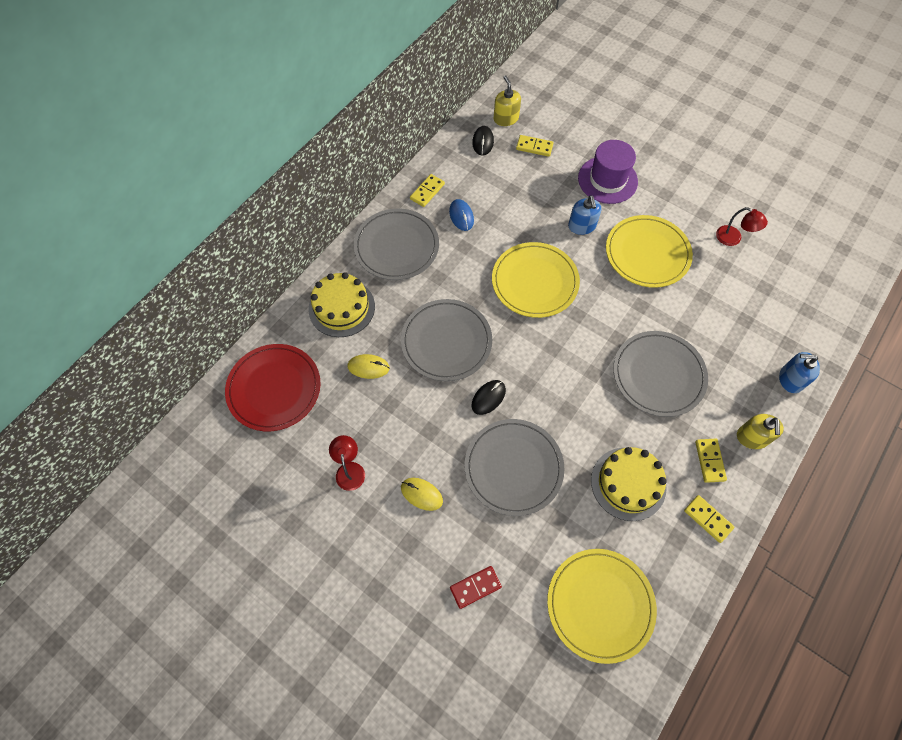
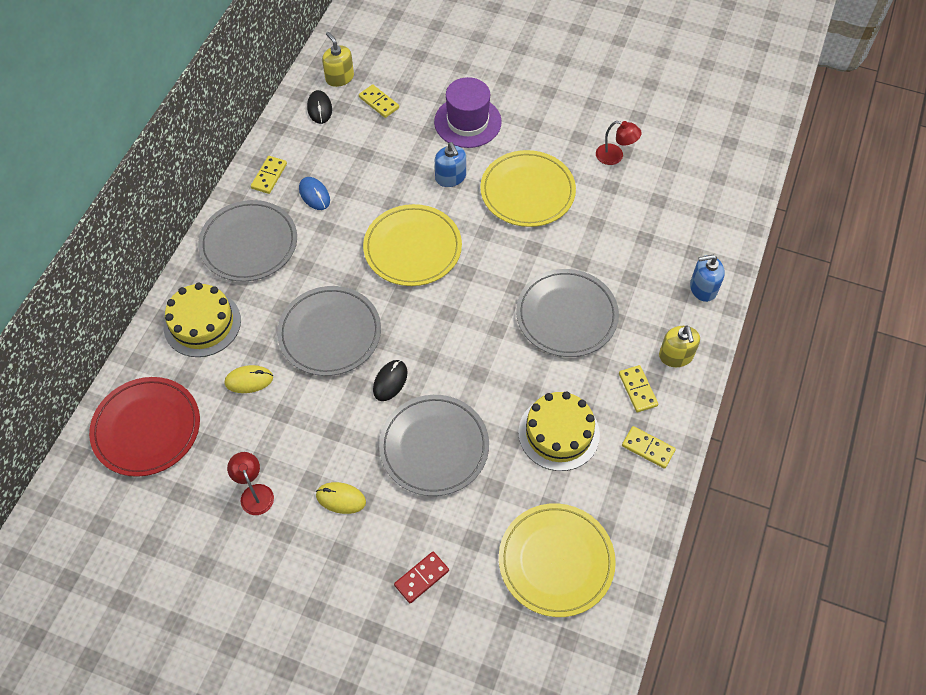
camera: 15 degrees left, 5 degrees down
yellow domino [516,135,554,157] -> yellow domino turned 45 degrees clockwise [359,84,399,118]

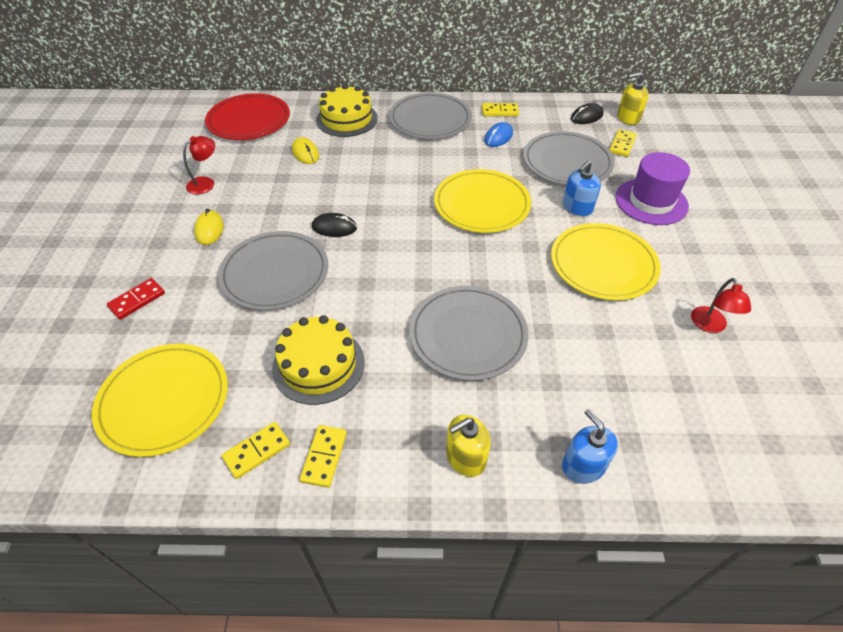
camera: 70 degrees right, 10 degrees down
grey plate [277,286,381,376] -> grey plate moved to [523,131,615,185]
yellow soap dispenser [322,32,354,87] -> yellow soap dispenser turned 135 degrees counterclockwise [617,72,649,125]
red domino [394,552,449,603] -> red domino turned 75 degrees counterclockwise [107,278,165,320]
yellow domino [619,365,658,412] -> yellow domino moved to [222,422,290,479]

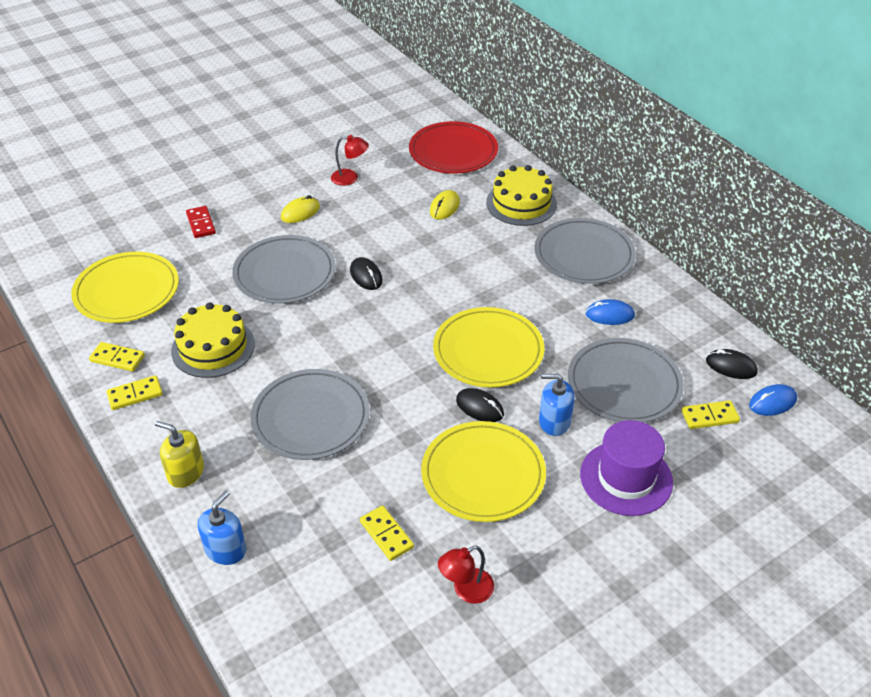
camera: 55 degrees right, 5 degrees down
red domino [107,278,165,320] -> red domino turned 60 degrees clockwise [186,206,216,238]
yellow domino [482,103,519,116] -> yellow domino moved to [360,506,414,561]
yellow soap dispenser [617,72,649,125] -> blue mouse [749,384,797,416]
none -> black mouse [456,388,504,422]

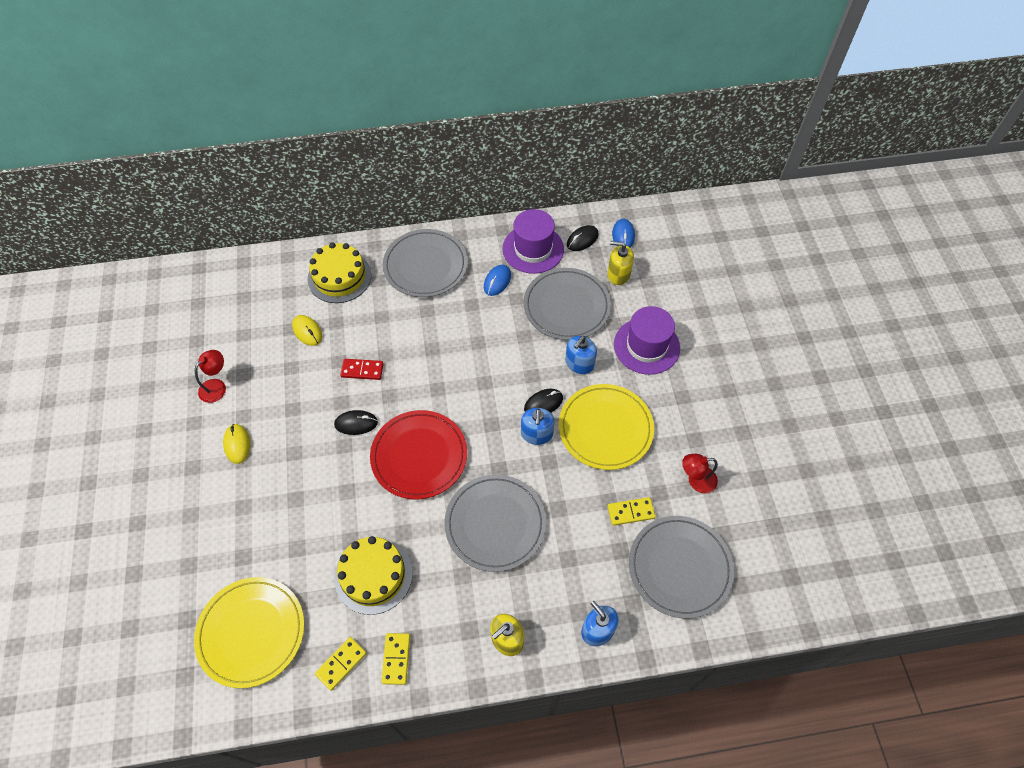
camera: 65 degrees left, 15 degrees up
red domino [186,206,216,238] -> red domino moved to [340,359,384,380]
grey plate [232,235,336,304] -> grey plate moved to [629,516,734,619]
red plate [409,121,498,174] -> red plate moved to [370,410,467,499]
yellow plate [433,307,544,387] -> none
red lamp [438,545,494,604] -> red lamp turned 90 degrees clockwise [682,454,718,493]
yellow domino [682,400,740,429] -> yellow soap dispenser [607,241,634,285]
none -> purple hat [502,209,564,274]
none -> blue soap dispenser [521,408,554,445]

